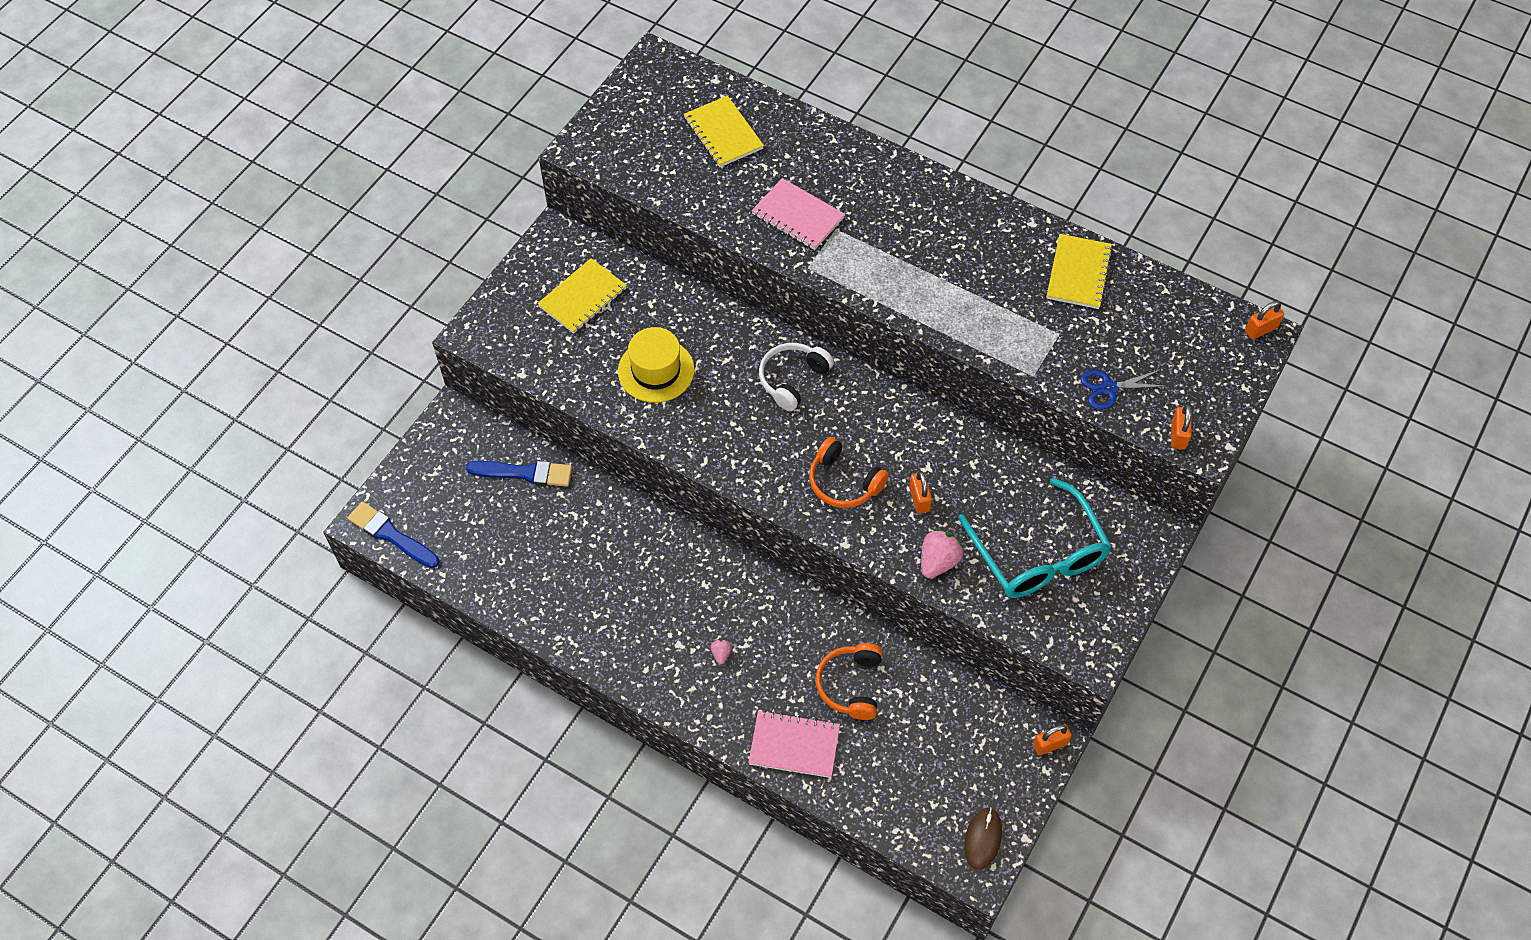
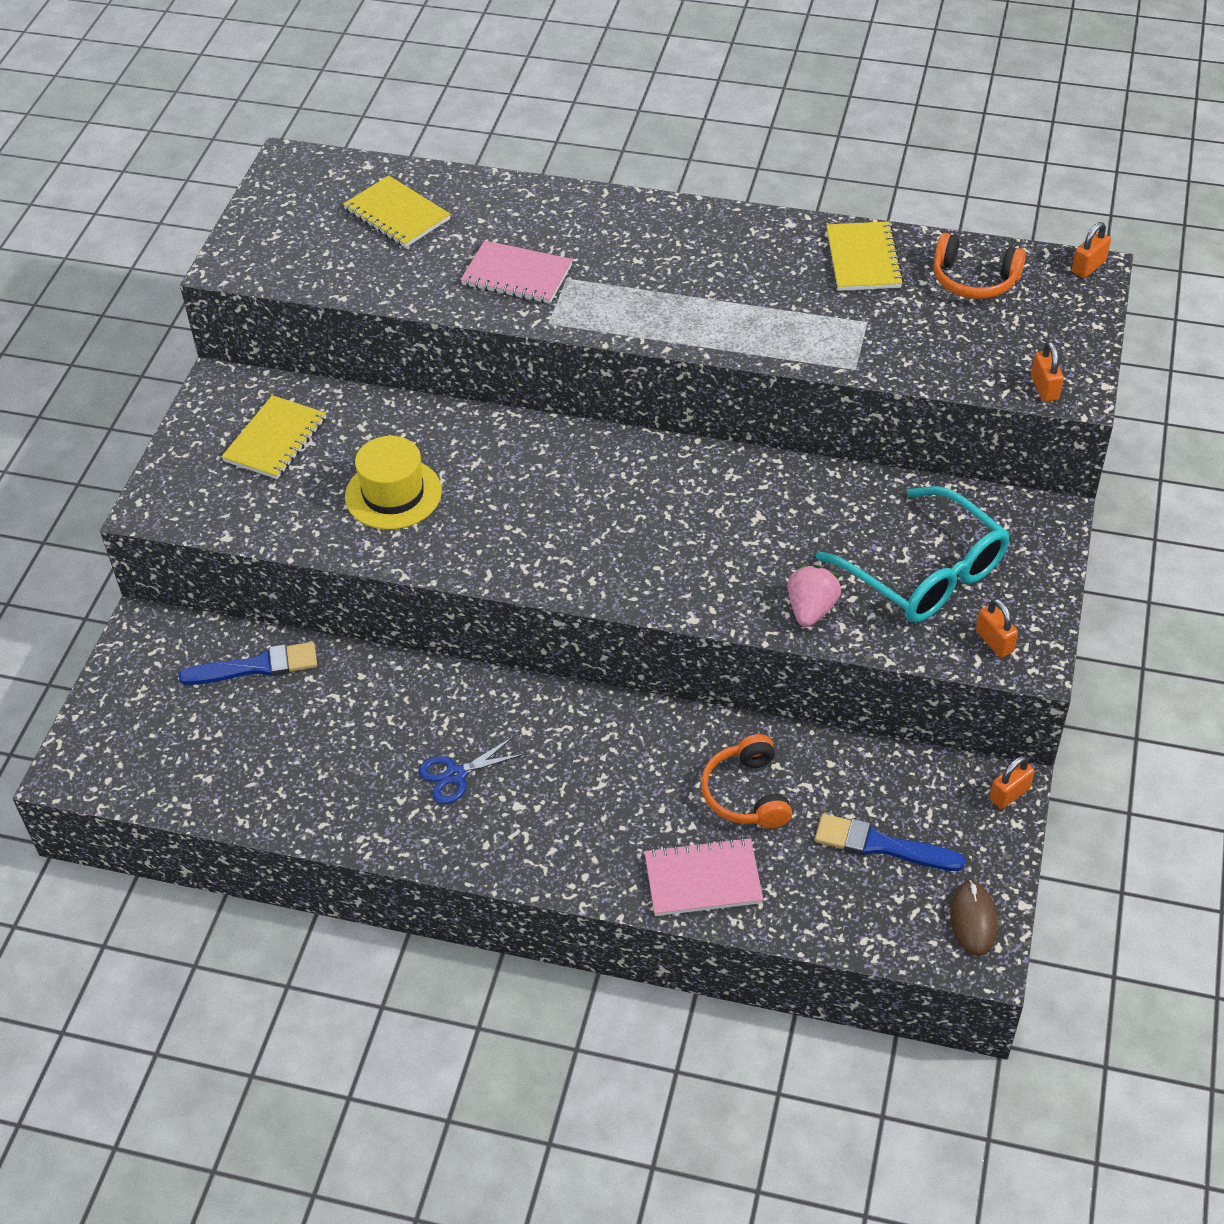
camera: 15 degrees left, 10 degrees down
blue brush [347,502,439,568] -> blue brush moved to [815,814,965,871]
pink strawberry [710,639,732,665] -> none
white headphones [759,343,834,411] -> none
orange headphones [809,437,889,508] -> orange headphones moved to [934,233,1026,299]
orange padlock [909,471,932,514] -> orange padlock moved to [976,598,1018,658]
blue scissors [1081,370,1167,410] -> blue scissors moved to [419,736,525,804]

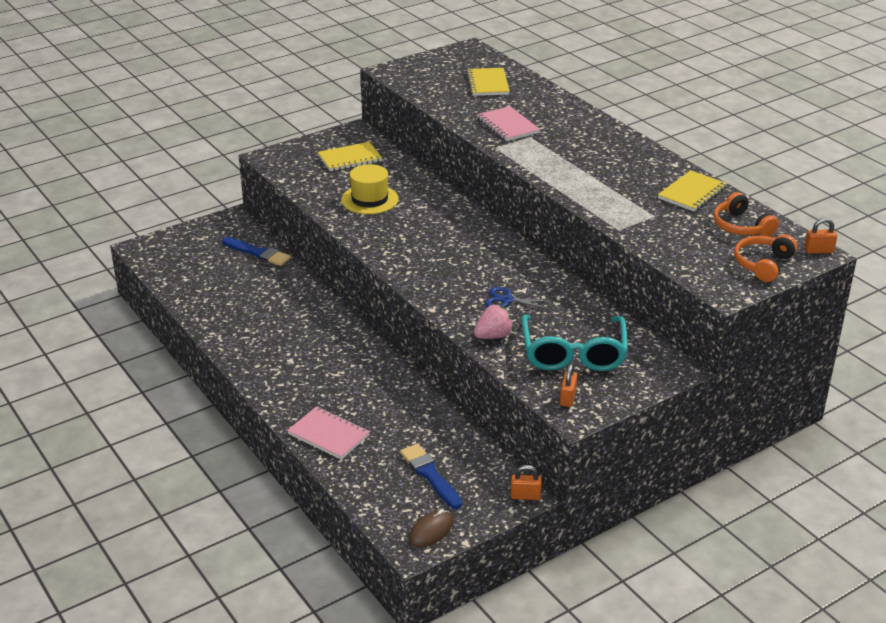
camera: 40 degrees right, 15 degrees down
blue scissors [419,736,525,804] -> blue scissors moved to [485,287,553,309]
orange headphones [701,734,792,829] -> orange headphones moved to [734,234,797,282]
orange padlock [1031,342,1064,402] -> none

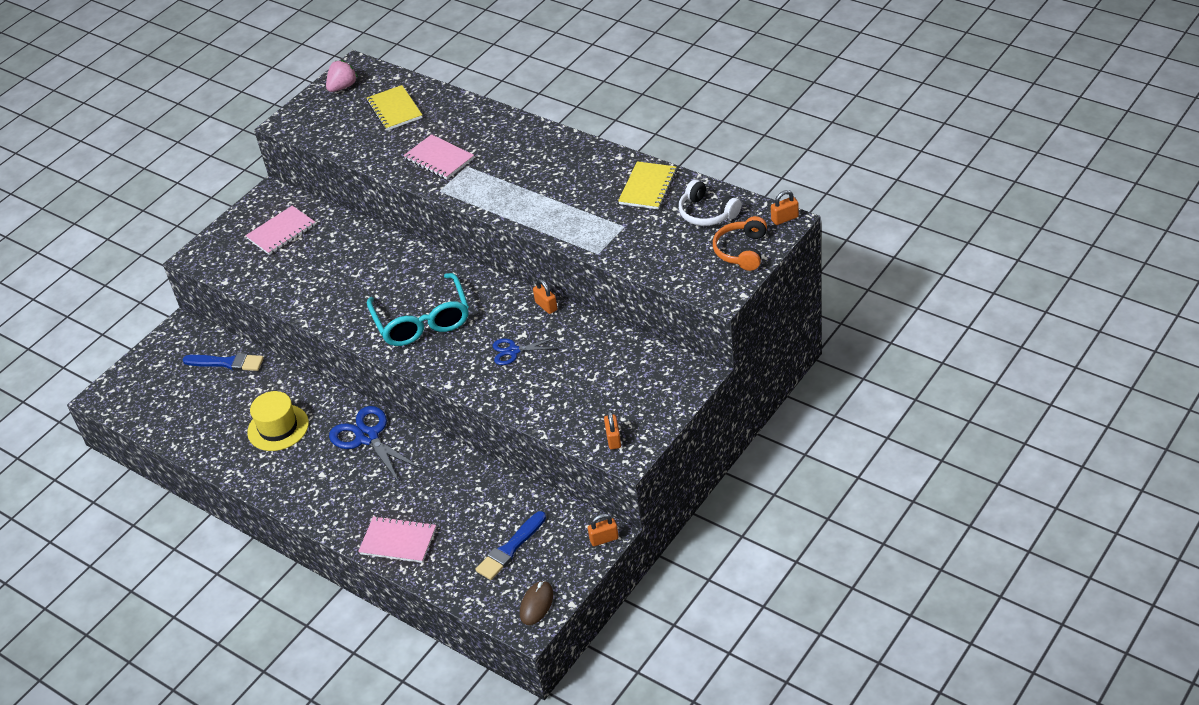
camera: 15 degrees left, 10 degrees up
yellow notebook [318,142,382,171] -> pink notebook [245,206,316,255]
yellow hat [341,164,399,214] -> yellow hat moved to [247,391,309,451]
blue brush [400,444,462,509] -> blue brush turned 90 degrees counterclockwise [475,511,546,580]
pink strawberry [474,304,514,339] -> pink strawberry moved to [326,60,358,92]
turquoise glasses [522,315,628,371] -> turquoise glasses moved to [367,273,469,346]
orange headphones [714,192,779,237] -> white headphones [679,179,742,226]
none -> blue scissors [329,406,422,482]
none -> orange padlock [533,279,557,314]

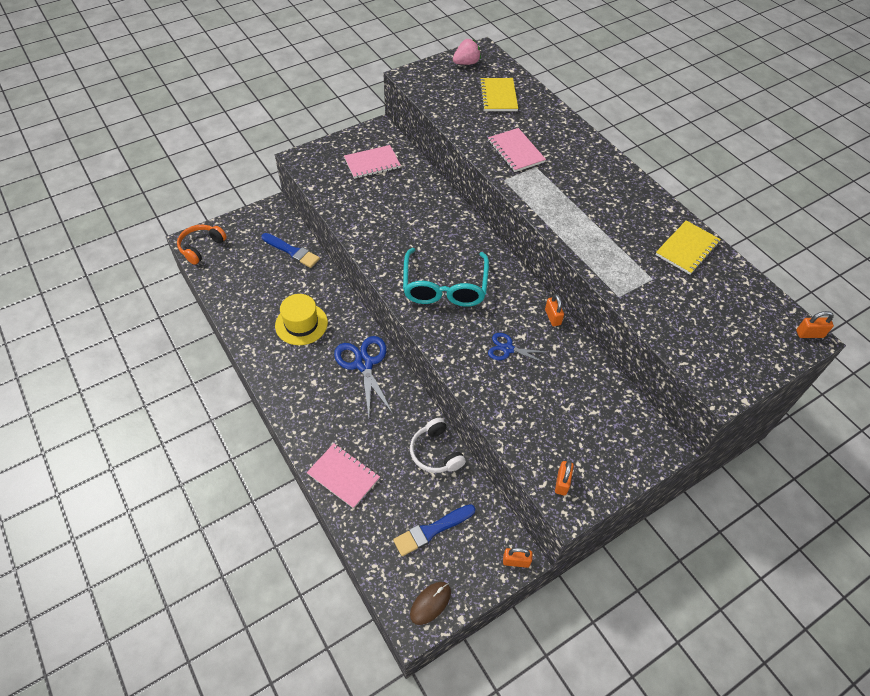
camera: 15 degrees right, 10 degrees up
white headphones [679,179,742,226] -> white headphones moved to [410,418,466,473]
orange headphones [713,216,767,271] -> orange headphones moved to [177,225,227,265]

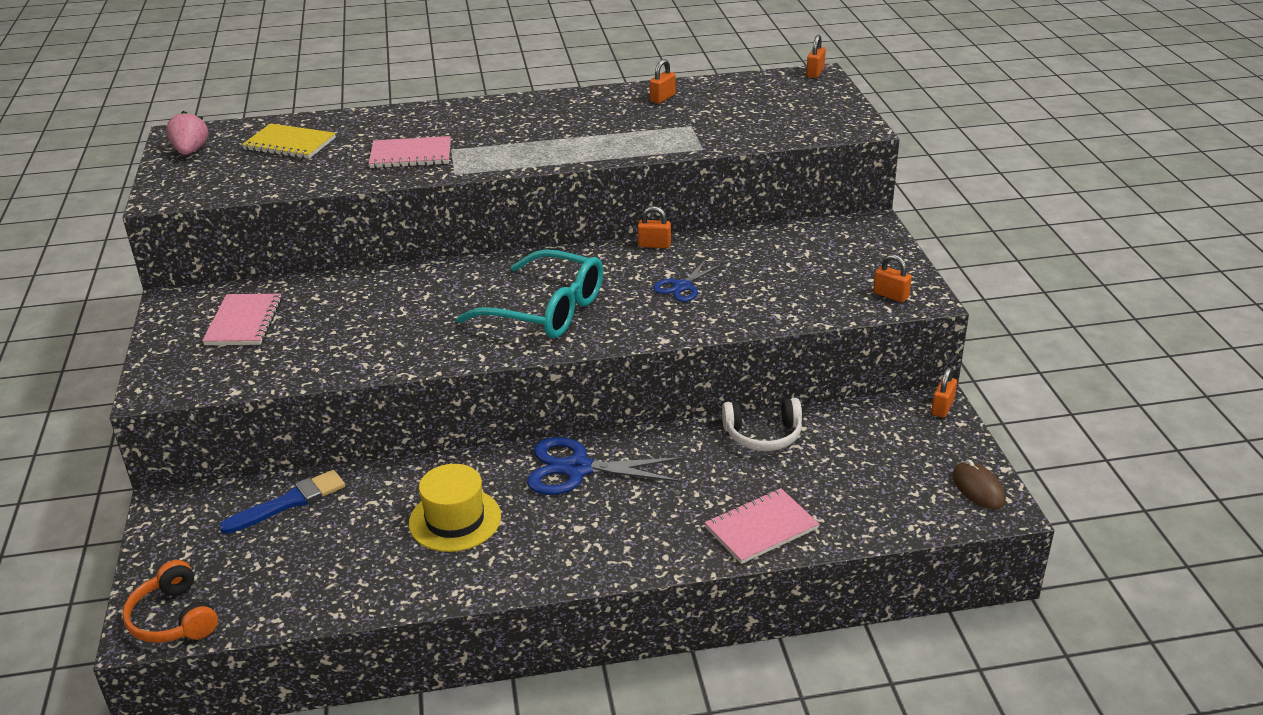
camera: 65 degrees left, 20 degrees down
blue brush [393,504,475,556] -> none
yellow notebook [655,220,721,275] -> orange padlock [650,59,676,103]

